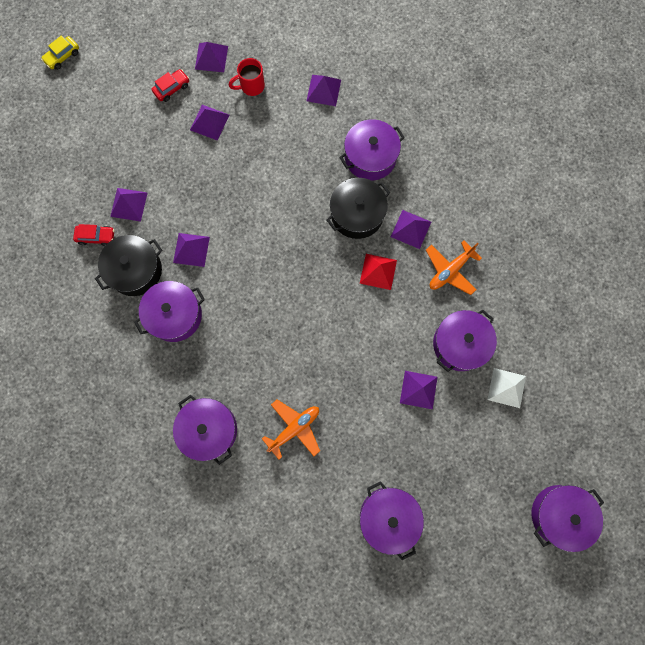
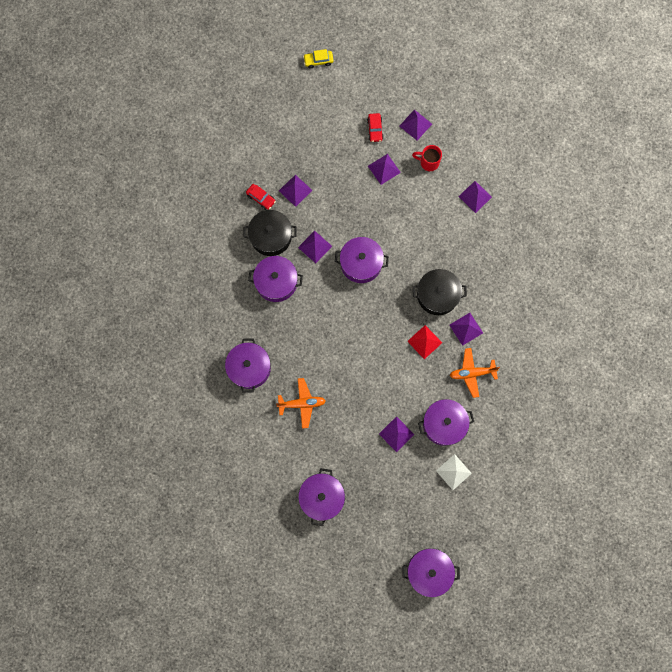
camera: 35 degrees right, 0 degrees up
red car [152,69,189,102] -> red car turned 90 degrees clockwise [367,113,383,142]
purple pot [339,119,405,181] -> purple pot moved to [335,237,389,283]

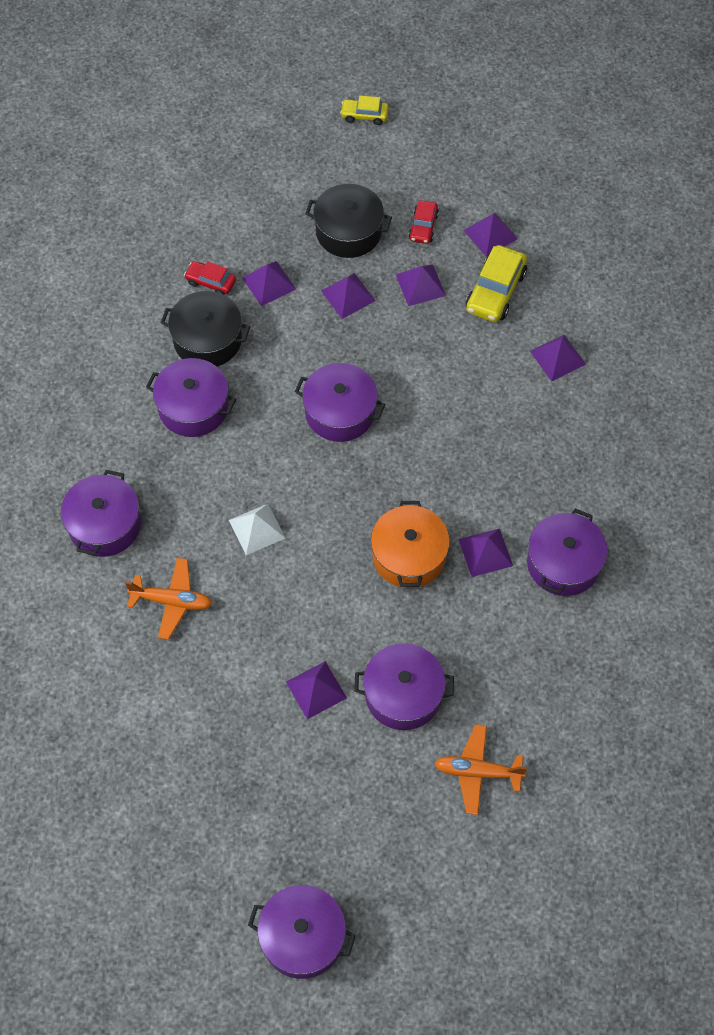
camera: 15 degrees right, 15 degrees down
red car [246,184,276,210] -> red car turned 150 degrees clockwise [184,261,236,295]
purple pyramid [298,230,332,263] -> purple pyramid moved to [321,273,376,319]
purple pot [298,468,345,526] -> purple pot moved to [527,509,607,596]
red pyramid [407,325,442,359] -> orange pot [371,501,450,588]
red mug [412,145,442,171] -> yellow car [466,245,527,322]
black pot [413,269,467,315] -> black pot moved to [305,184,392,258]
white pyramid [436,454,472,490] -> white pyramid moved to [229,504,285,555]
orange plane [450,348,500,398] -> orange plane moved to [435,724,527,815]

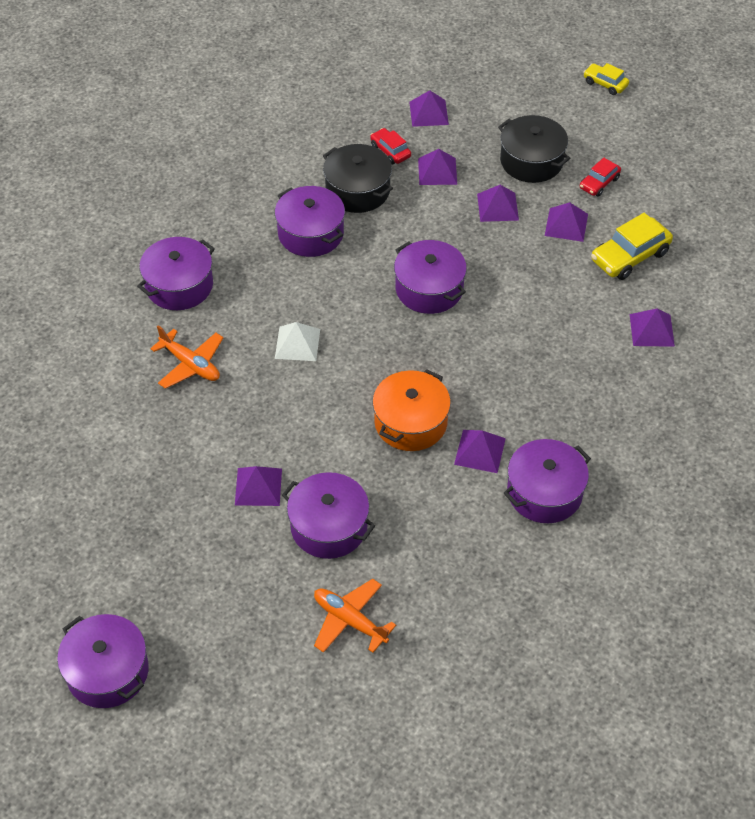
camera: 30 degrees right, 10 degrees down
purple pyramid [464,213,518,257] -> purple pyramid moved to [409,90,449,127]

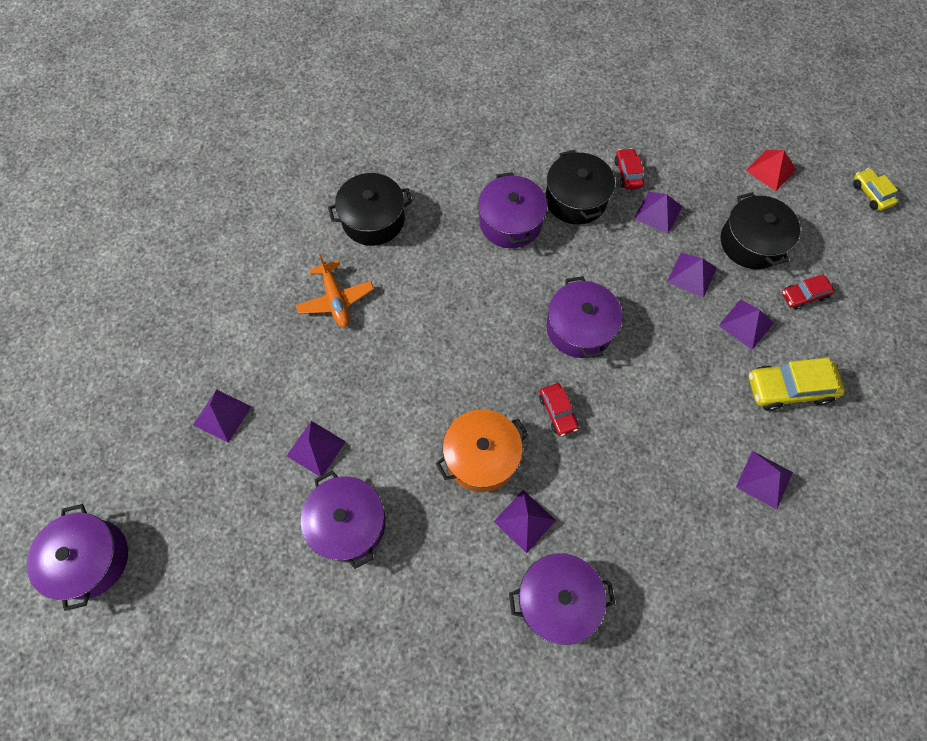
camera: 30 degrees right, 15 degrees up
purple pot [137,237,215,310] -> black pot [328,173,412,246]
white pyramid [275,322,320,361] -> none
orange plane [314,579,396,653] -> none
purple pyramid [409,90,449,127] -> purple pyramid moved to [193,389,251,443]
none -> red car [539,383,579,436]
none -> red pyramid [746,150,796,191]

